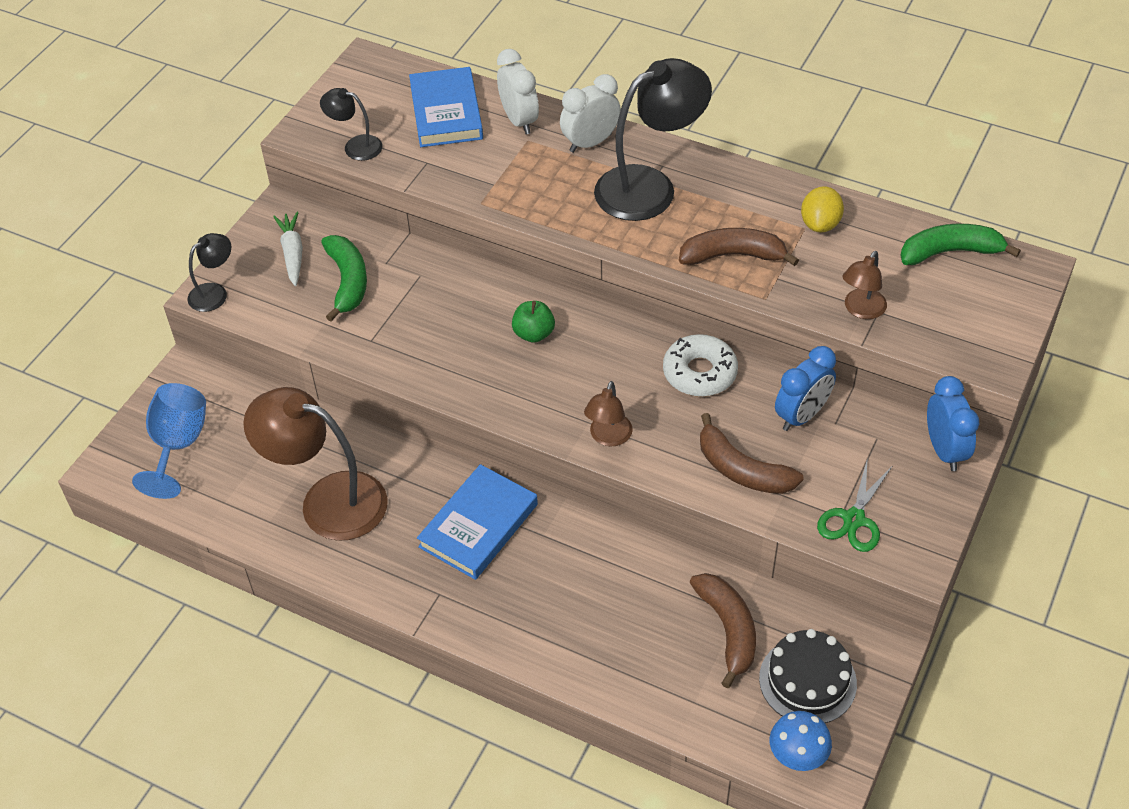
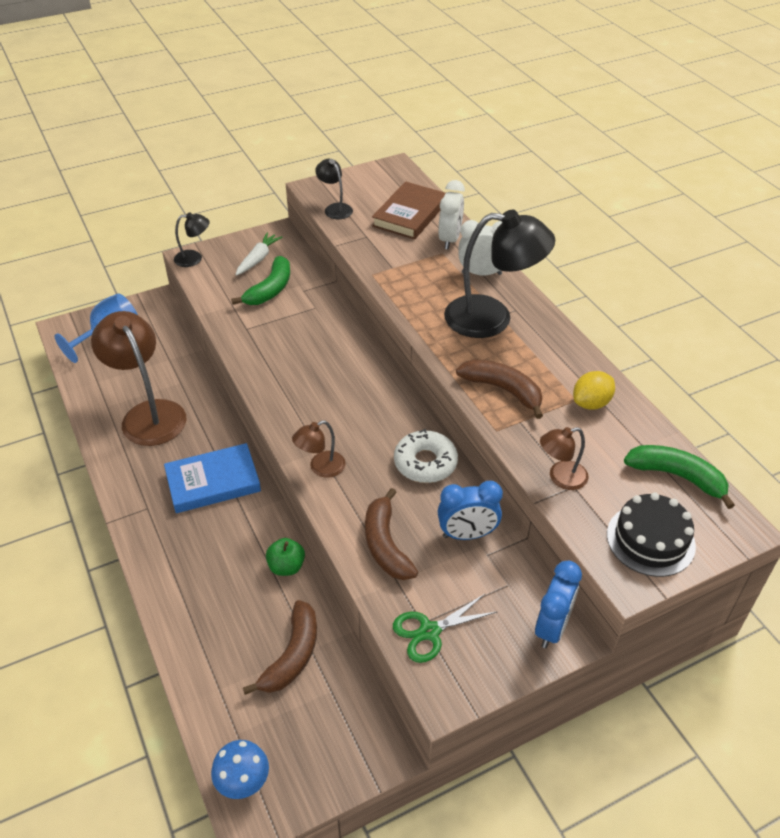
camera: 35 degrees right, 5 degrees down
blue book [409,67,483,147] -> brown book [372,181,446,240]
green apple [512,301,555,343] -> green apple moved to [266,538,305,576]
black cake [759,629,857,723] -> black cake moved to [607,492,696,577]

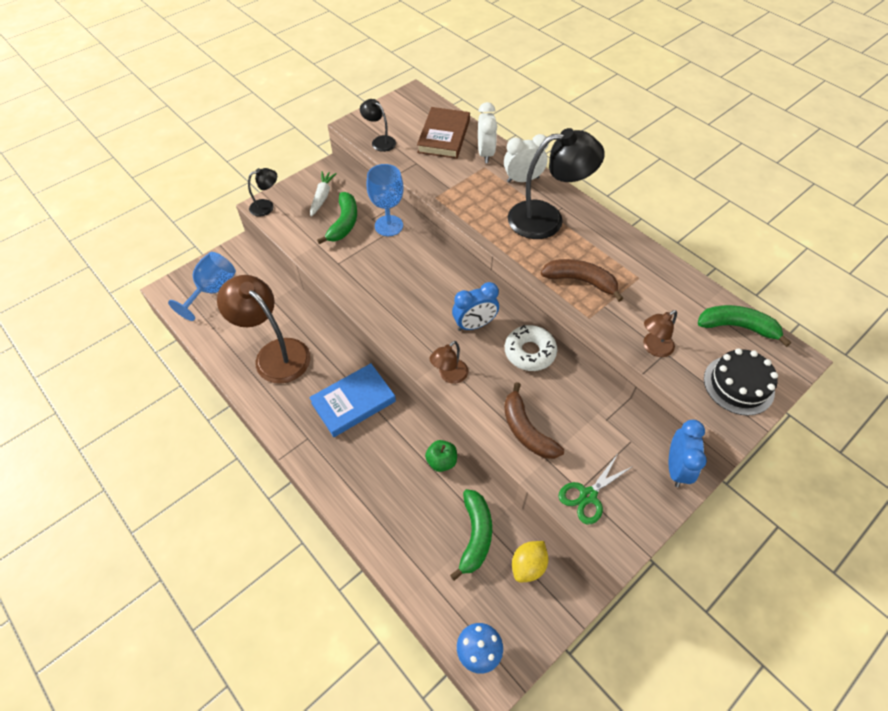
camera: 15 degrees left, 10 degrees up
brown banana [243,600,317,695] -> green banana [450,489,492,581]
blue clock [438,481,503,540] -> blue clock moved to [452,282,499,331]
yellow lemon [573,371,615,410] -> yellow lemon moved to [512,541,548,582]
none -> blue goblet [366,164,404,236]

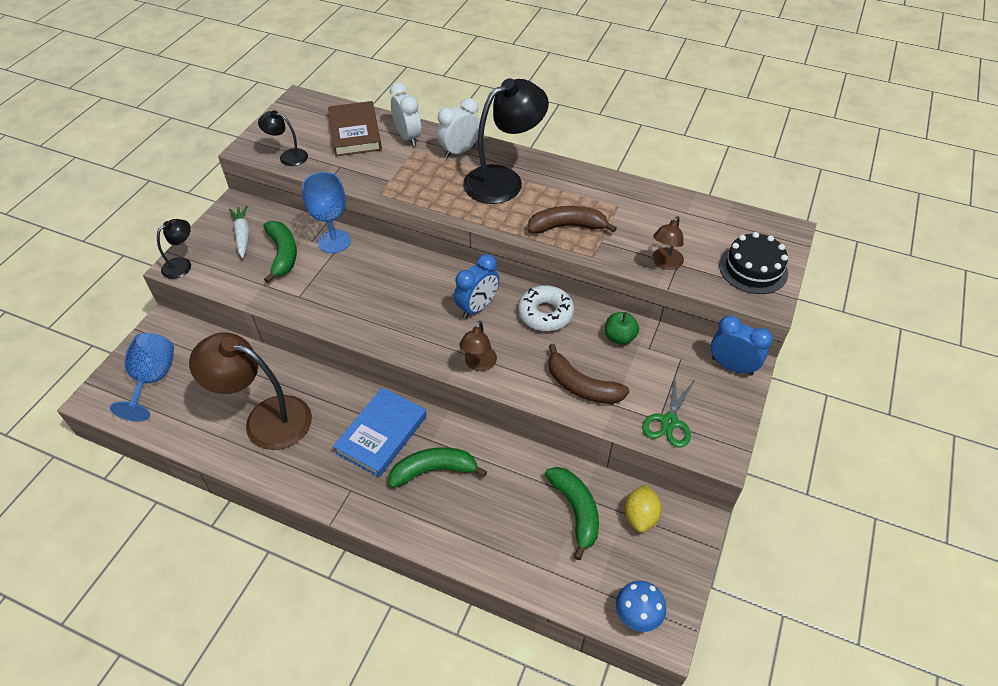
camera: 25 degrees left, 5 degrees down
green apple [425,440,457,472] -> green apple moved to [605,312,639,345]
blue clock [669,420,707,487] -> blue clock turned 45 degrees counterclockwise [711,315,773,376]
green banana [698,305,791,347] -> green banana moved to [389,447,487,488]

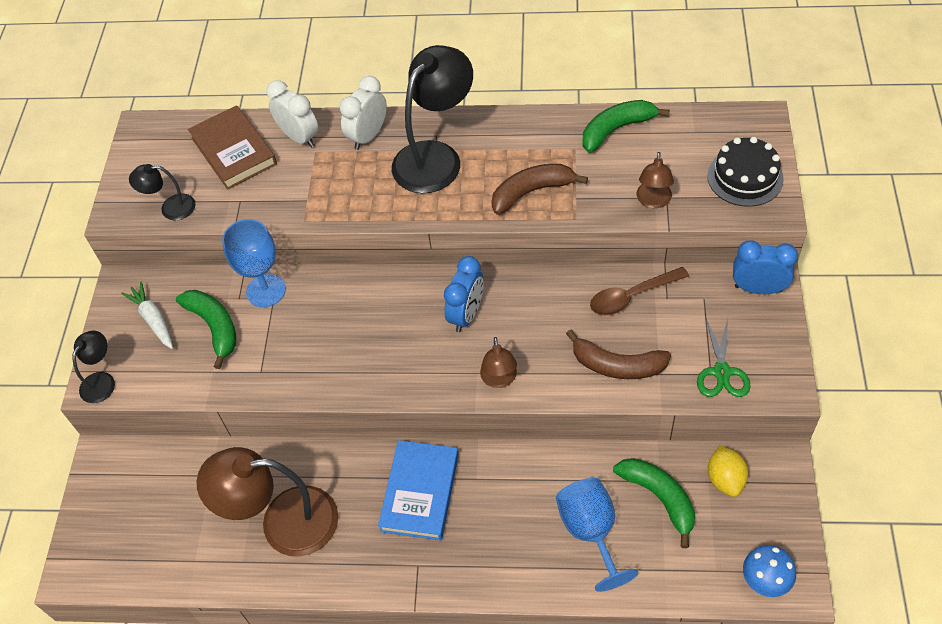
camera: 15 degrees left, 5 degrees up
blue goblet [110,333,174,422] -> blue goblet moved to [556,478,638,592]
green banana [389,447,487,488] -> green banana moved to [583,100,670,153]
white donut [518,285,574,331] -> none
green apple [605,312,639,345] -> brown spoon [590,267,689,315]

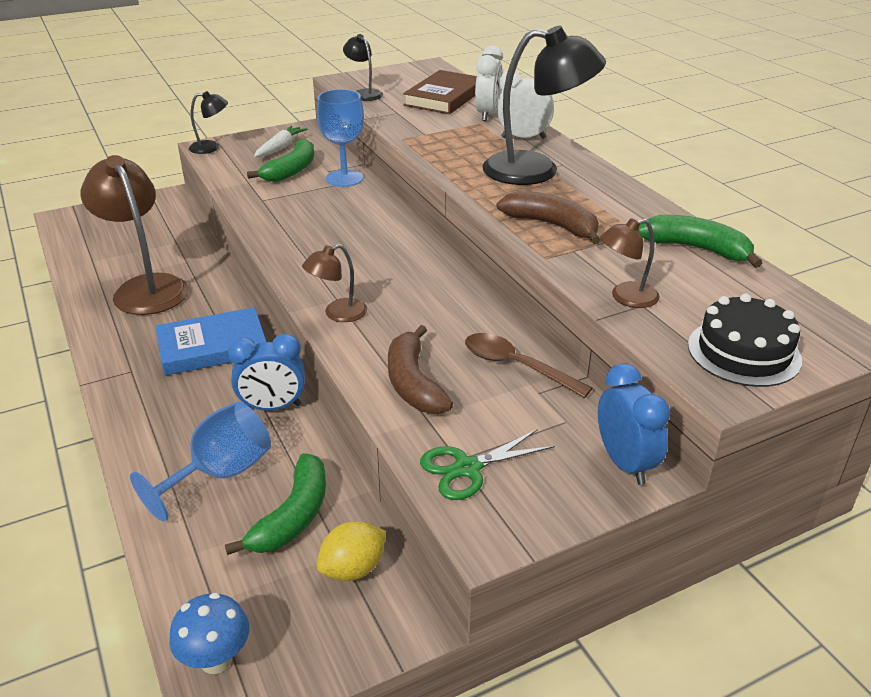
camera: 55 degrees right, 20 degrees down
blue clock [444,256,484,332] -> blue clock moved to [228,334,305,411]

